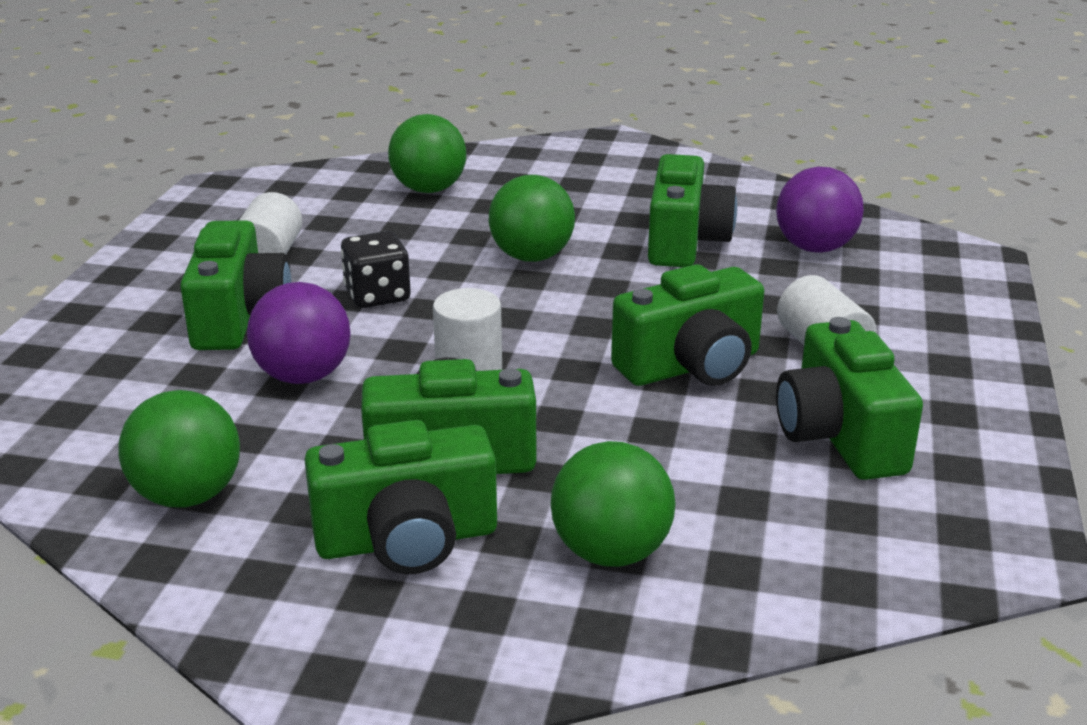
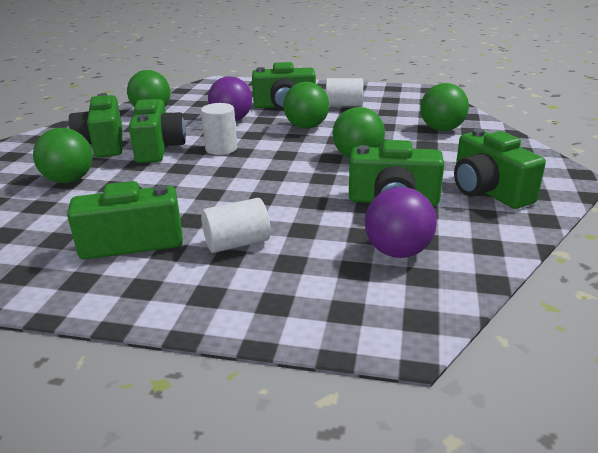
camera: 90 degrees right, 0 degrees up
black dice [341,231,411,308] -> green ball [283,82,329,129]
green camera [611,264,764,386] -> green camera moved to [454,128,546,209]

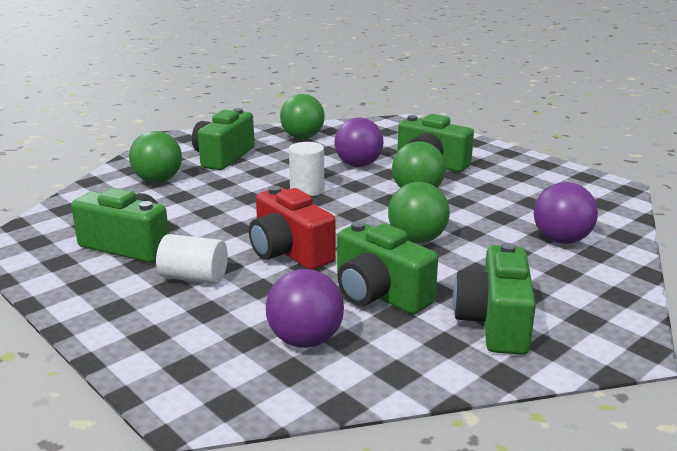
camera: 35 degrees right, 5 degrees down
green camera [129,99,186,163] -> none
white cylinder [326,78,363,106] -> none
green ball [420,83,469,131] -> purple ball [534,182,598,244]
none -> red camera [249,186,336,270]

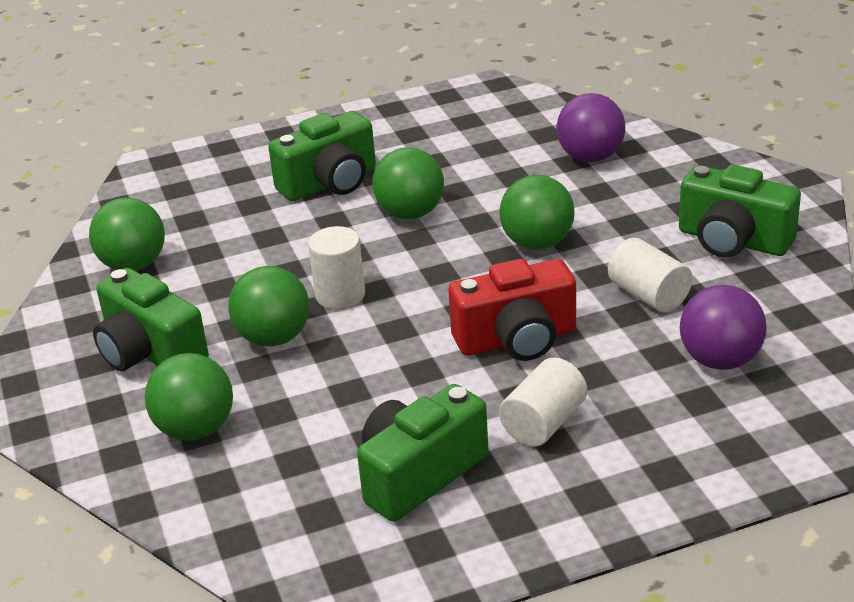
camera: 65 degrees left, 10 degrees up
purple ball [334,117,383,167] -> none
green camera [337,221,438,314] -> white cylinder [608,238,692,312]
none -> green ball [228,266,309,347]

